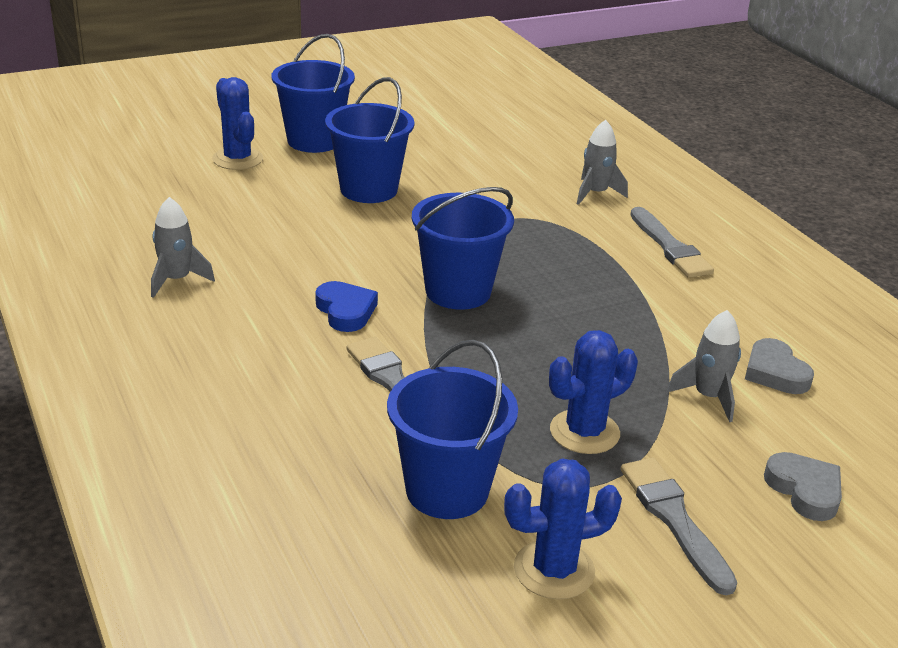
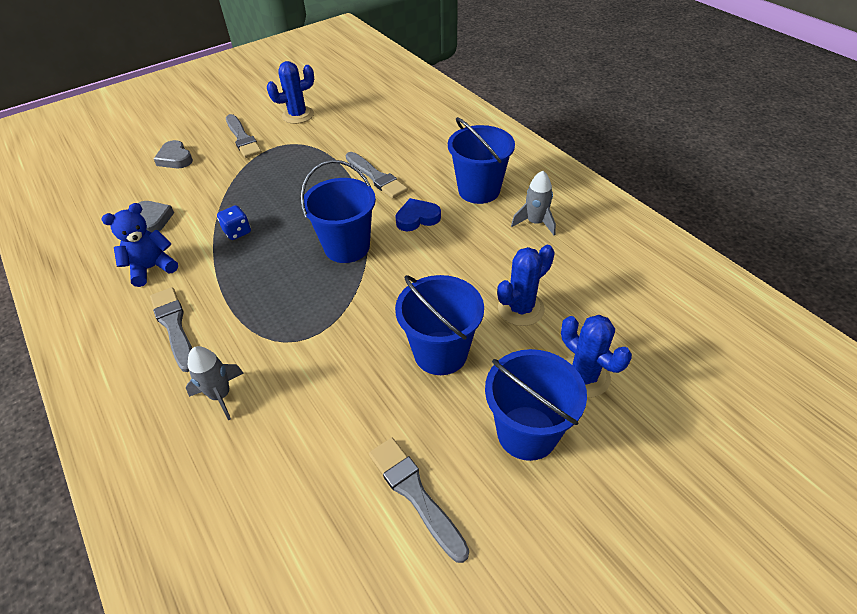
camera: 175 degrees right, 15 degrees up
blue heart [315,281,378,332] -> blue heart turned 105 degrees clockwise [395,198,441,231]
blue bucket [387,340,518,519] -> blue bucket moved to [448,117,515,204]
blue cactus [549,330,638,454] -> blue cactus moved to [497,245,555,326]
grey rocket [667,310,741,422] -> none
none -> blue teddy bear [101,203,178,287]
none -> blue dice [217,205,251,240]
none -> grey brush [369,438,469,563]

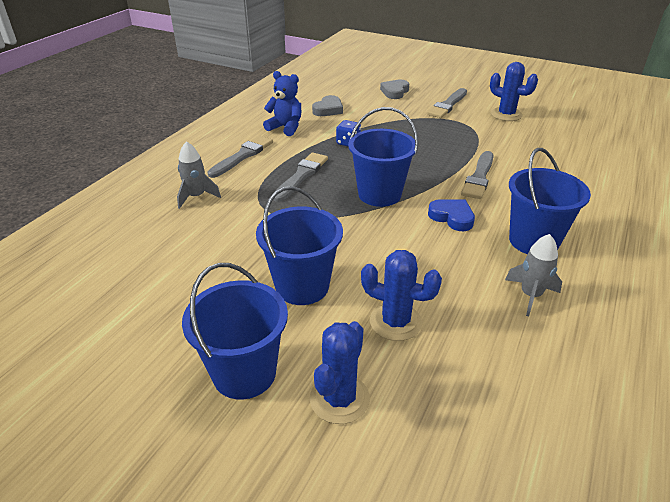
camera: 60 degrees right, 10 degrees down
grey brush [369,438,469,563] -> grey brush moved to [273,153,328,202]

